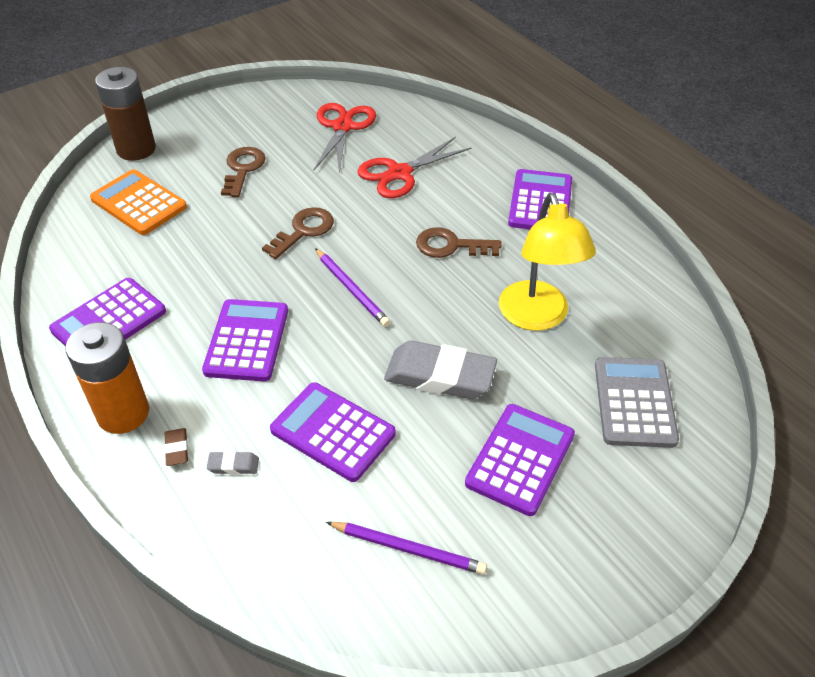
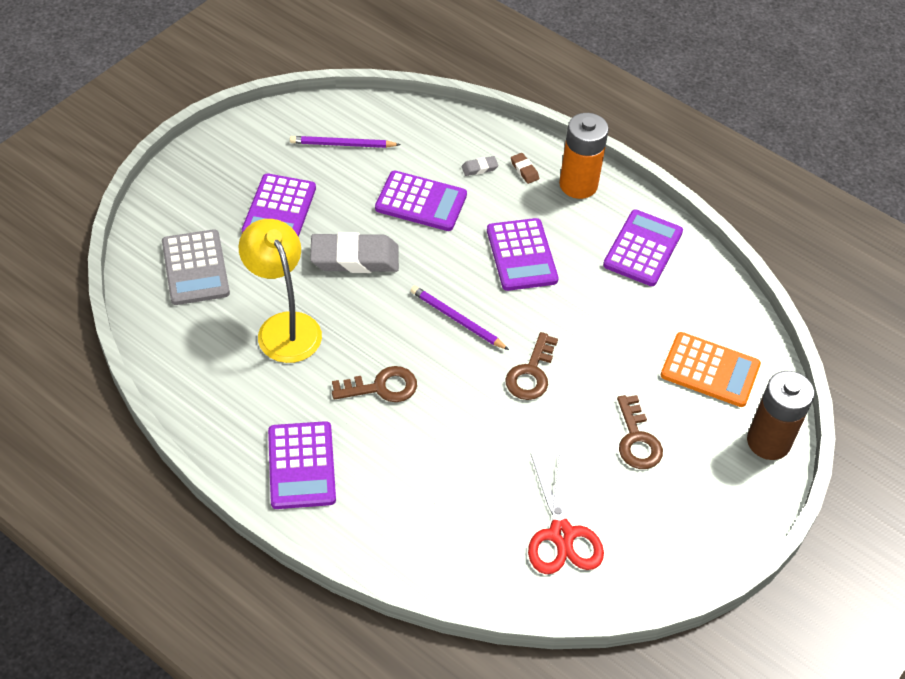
camera: 160 degrees right, 5 degrees up
red scissors [357,137,472,198] -> none

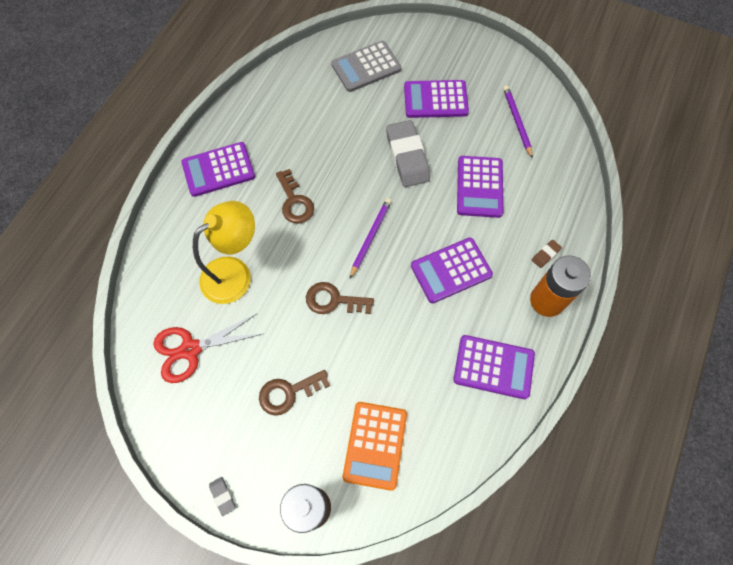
camera: 80 degrees right, 15 degrees up
yellow lamp [239,219,322,363] -> yellow lamp moved to [193,201,255,304]
grey eraser [461,156,499,176] -> grey eraser moved to [209,477,235,516]

